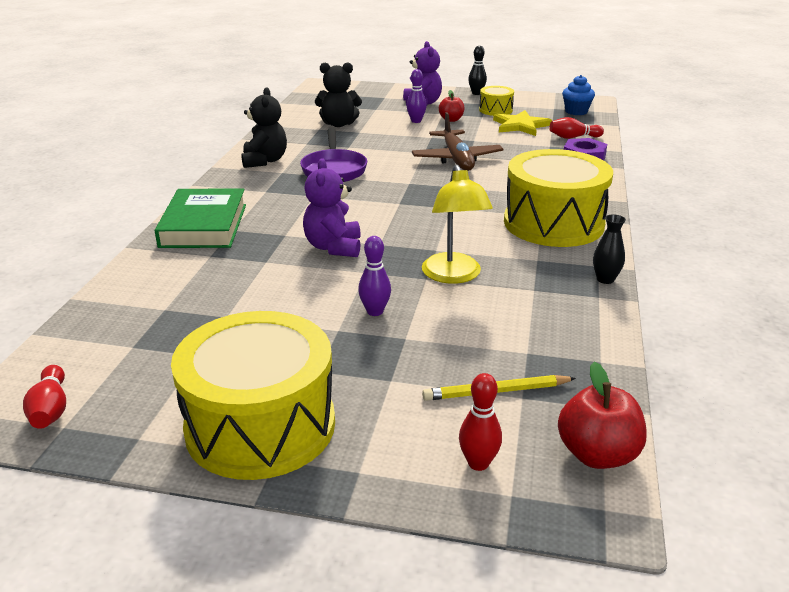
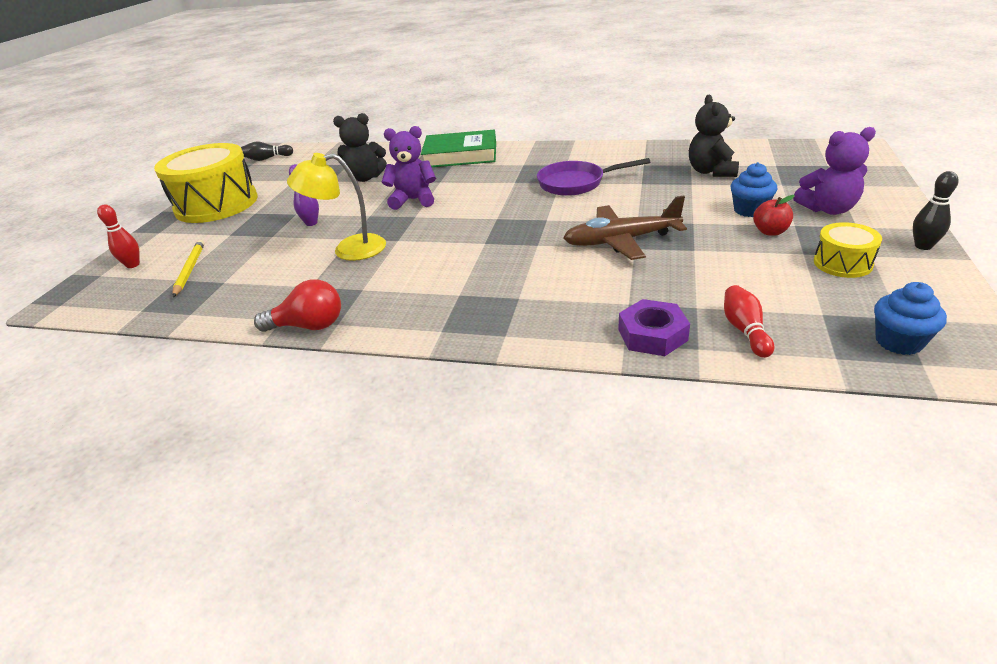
camera: 95 degrees right, 5 degrees up
red bowling pin [23,365,66,429] -> black bowling pin [241,141,293,161]
black teddy bear [241,87,287,168] -> black teddy bear moved to [333,113,387,182]
purple bowling pin [407,69,427,123] -> blue cupcake [730,162,777,217]
yellow star [493,110,552,136] -> none
yellow drum [504,149,613,247] -> none
red apple [558,362,647,469] -> none
black vase [593,214,626,284] -> red light bulb [254,279,341,332]

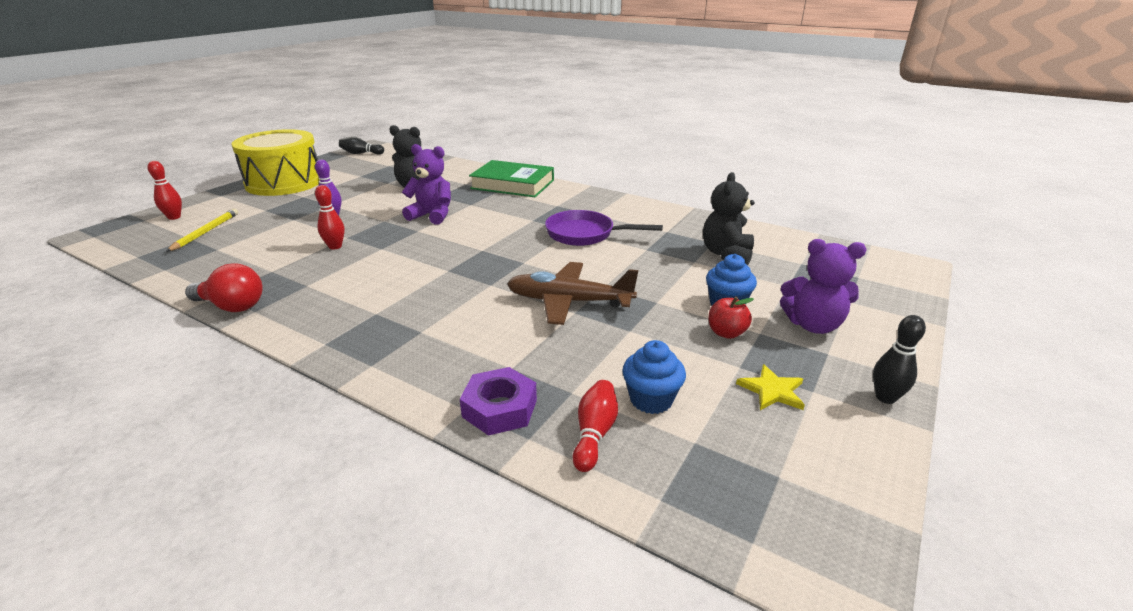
camera: 15 degrees right, 5 degrees down
yellow lamp [287,153,386,261] -> red bowling pin [315,185,345,250]
yellow drum [814,222,882,278] -> yellow star [736,364,805,410]
blue cupcake [874,282,947,355] -> blue cupcake moved to [622,340,686,414]

